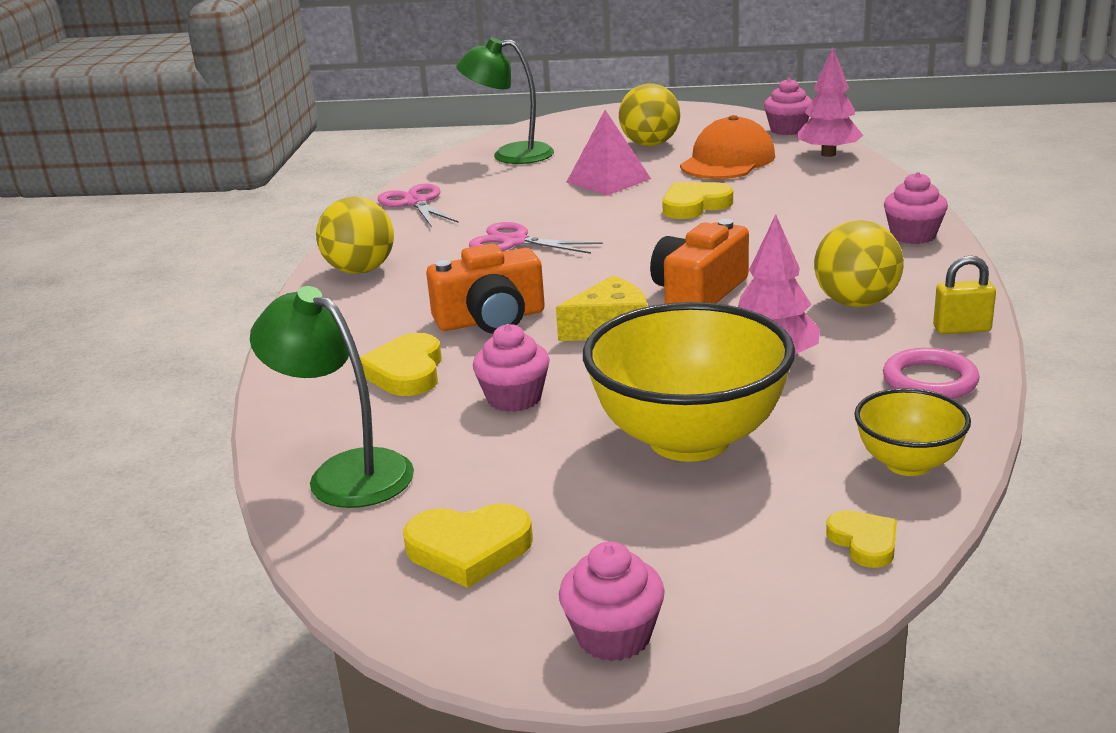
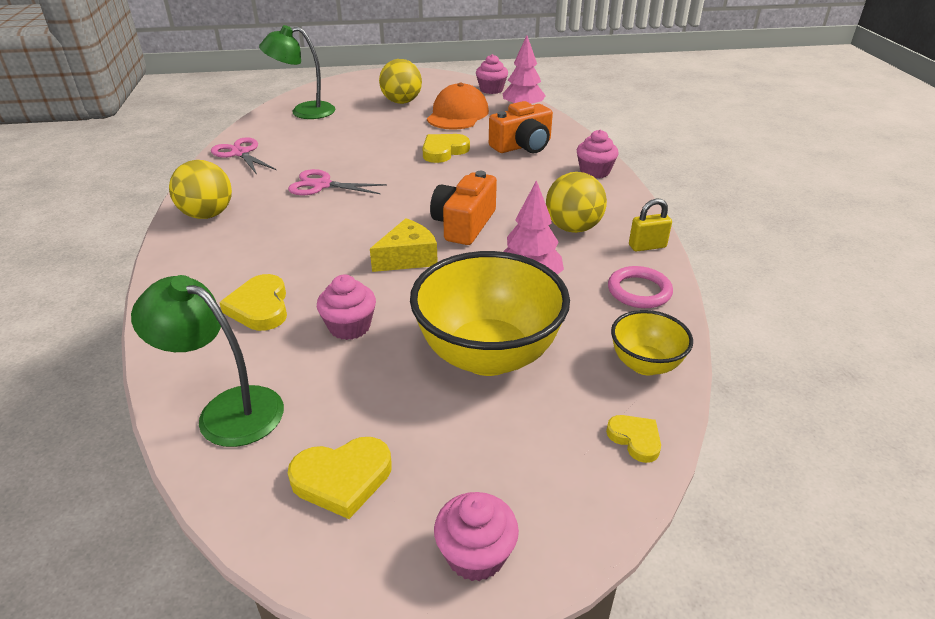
camera: 15 degrees left, 10 degrees up
orange camera [426,243,545,334] -> orange camera moved to [489,101,553,154]
pink pyramid [566,110,651,195] -> none

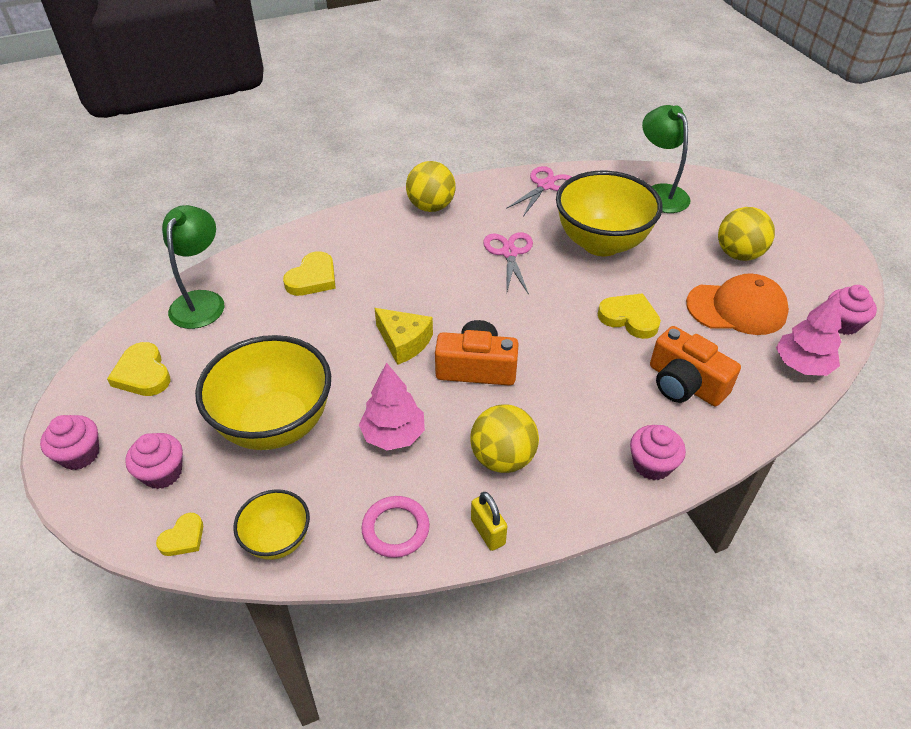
camera: 75 degrees right, 10 degrees up
yellow heart [219,274,287,331] -> yellow heart turned 150 degrees clockwise [283,251,336,296]
pink cupcake [317,275,376,340] -> pink cupcake moved to [125,433,183,489]
none -> yellow bowl [556,171,663,256]

